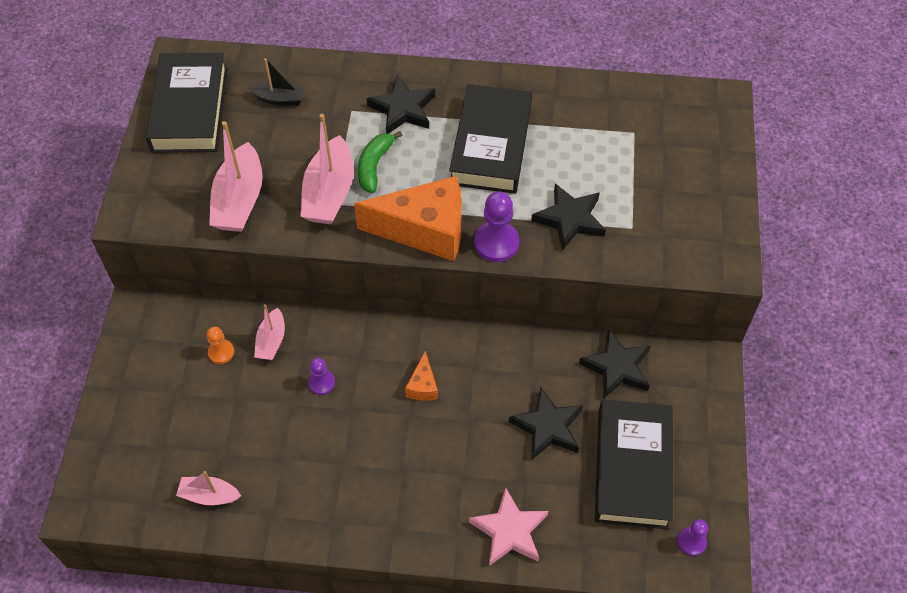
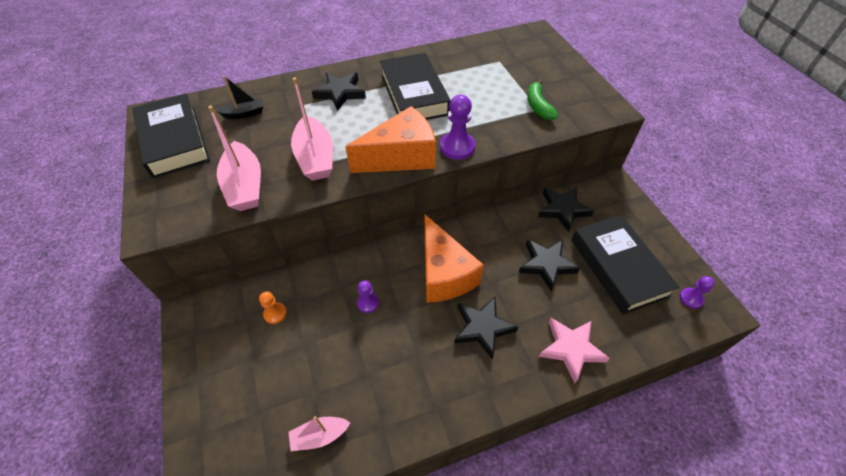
camera: 25 degrees left, 5 degrees down
pink boat [254,304,285,360] -> none
green banana [358,131,402,193] -> green banana moved to [527,79,558,120]
orange cheese [405,351,438,401] -> orange cheese [425,215,484,303], size x2.23
black star [531,183,606,250] -> black star moved to [454,297,518,359]

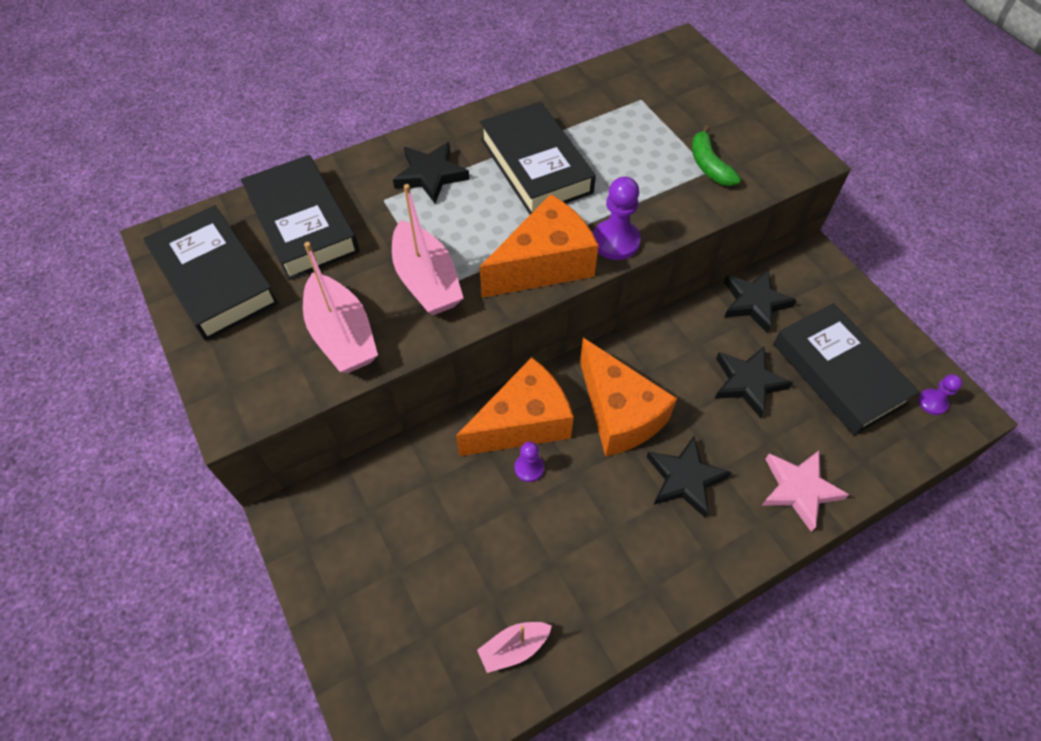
camera: 10 degrees left, 5 degrees up
black boat [217,76,263,119] -> black book [241,155,359,280]
orange pawn [259,291,287,324] -> none
none -> orange cheese [456,357,574,456]

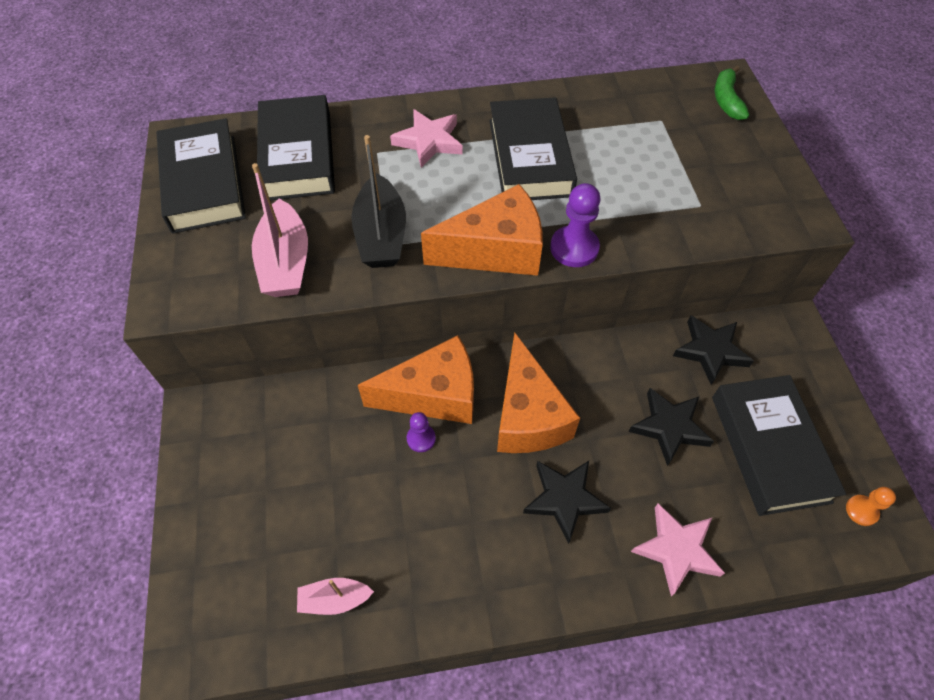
camera: 20 degrees right, 0 degrees up
pink boat [392,184,463,315] -> black boat [351,135,406,268]
black star [393,142,470,203] -> pink star [390,109,462,168]
green banana [692,125,741,186] -> green banana moved to [715,66,749,120]
purple pawn [918,374,963,415] -> orange pawn [846,487,896,526]

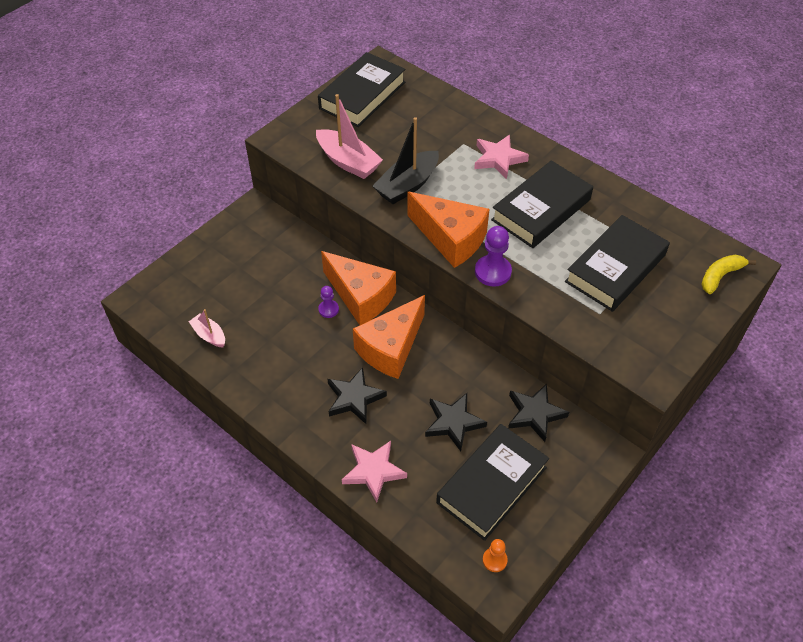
camera: 50 degrees right, 5 degrees down
pink boat [252,163,308,297] -> pink boat turned 90 degrees counterclockwise [316,94,383,179]
black book [257,95,335,200] -> black book moved to [565,215,670,312]
green banana [715,66,749,120] -> yellow banana [701,255,756,294]

